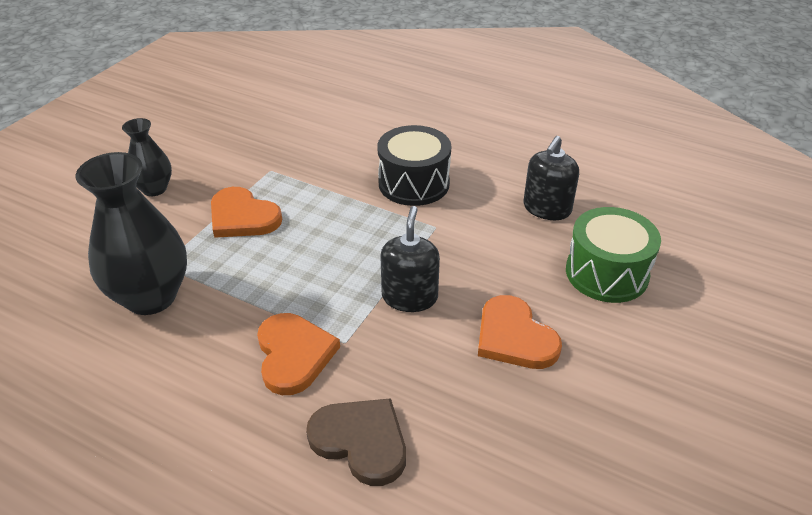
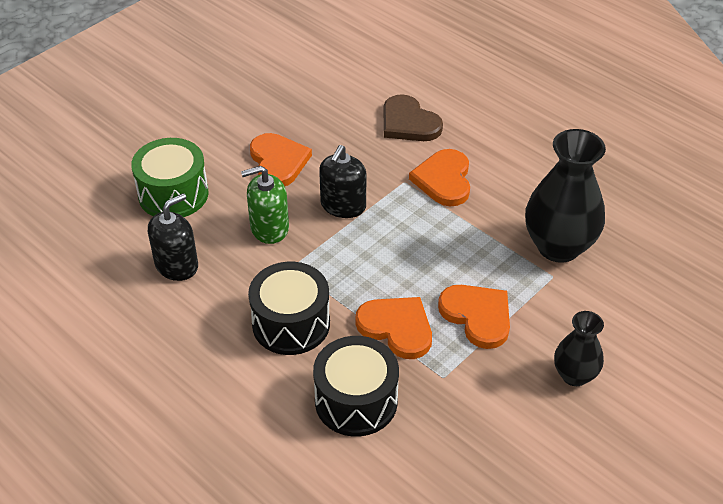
camera: 165 degrees left, 5 degrees up
none -> green soap dispenser [241,166,289,244]
none -> black drum [313,336,399,436]
none -> orange heart [355,297,432,359]

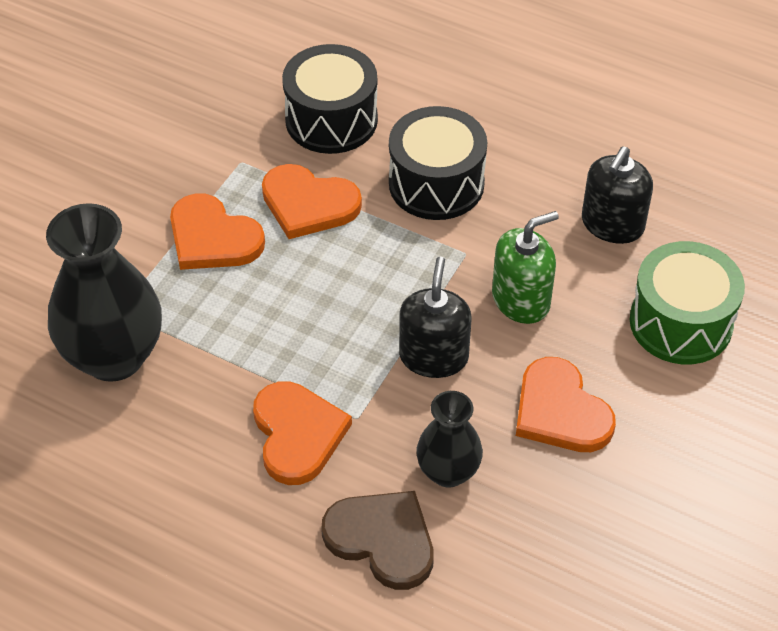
camera: 165 degrees right, 5 degrees up
black vase [554,311,604,386] -> black vase moved to [416,391,483,488]

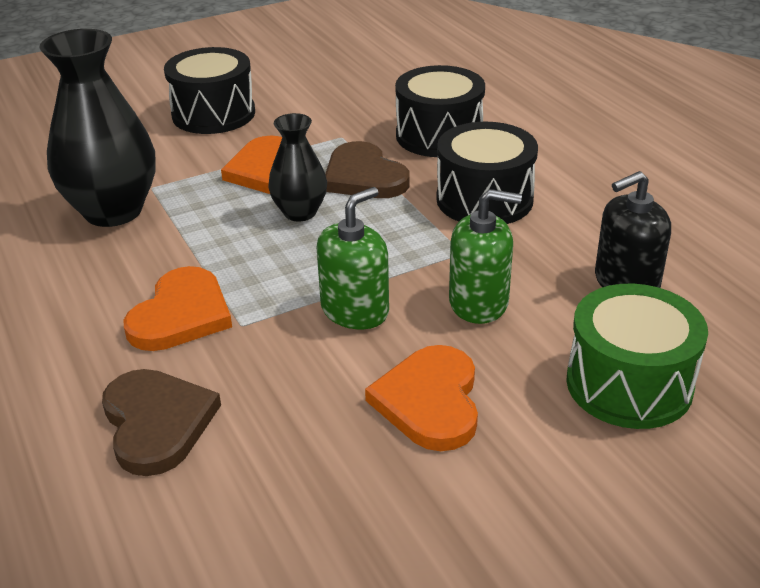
camera: 35 degrees right, 15 degrees down
orange heart [262,164,362,239] -> brown heart [325,141,410,198]
black soap dispenser [399,257,472,378] -> green soap dispenser [316,187,389,329]
black vase [416,391,483,488] -> black vase moved to [268,113,327,222]
none -> black drum [164,47,255,134]

